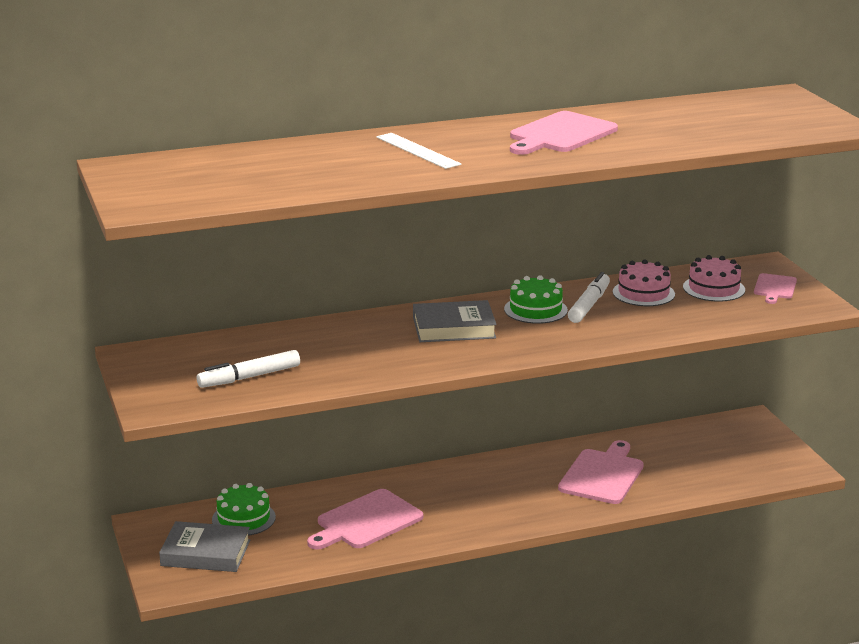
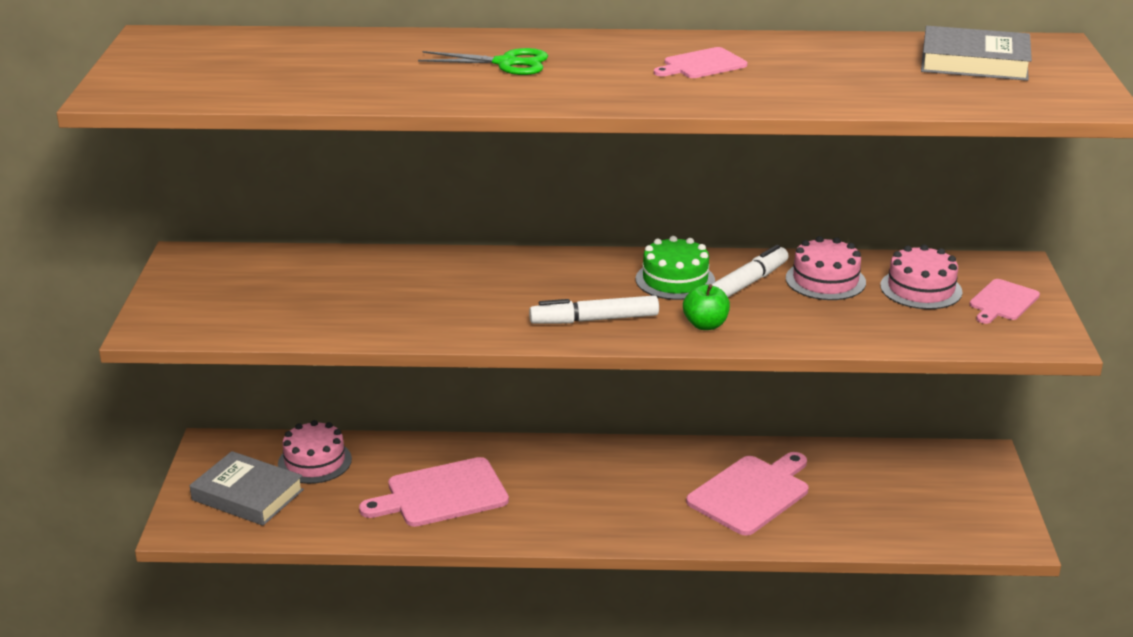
camera: 20 degrees right, 5 degrees up
white marker [197,350,300,388] -> white marker moved to [529,295,659,324]
green cake [212,483,276,536] -> pink cake [278,420,352,484]
white ruler [376,133,461,169] -> green scissors [418,48,548,75]
grey book [413,300,497,342] -> grey book moved to [921,26,1032,81]
pink cutting board [510,111,618,155] -> pink cutting board [654,47,747,78], size x0.57
none -> green apple [683,284,730,330]

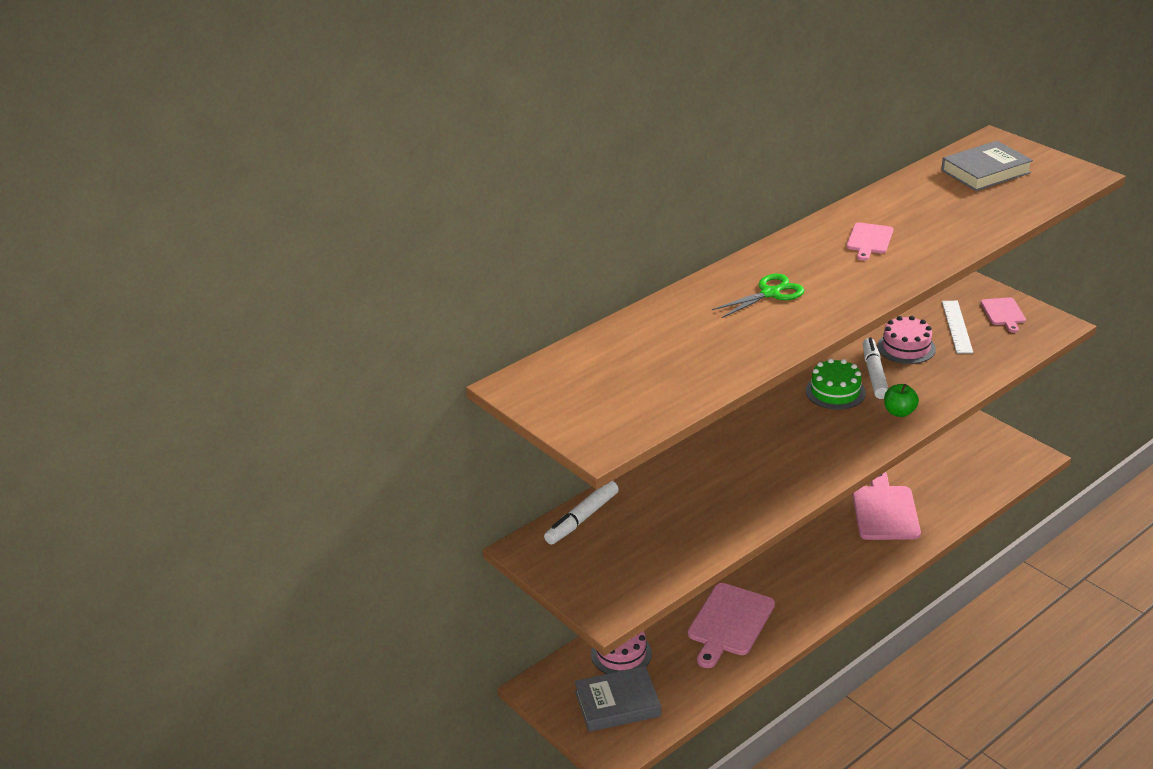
camera: 40 degrees left, 5 degrees up
white marker [529,295,659,324] -> white marker moved to [544,481,619,545]
pink cake [880,244,962,309] -> white ruler [942,301,973,354]

